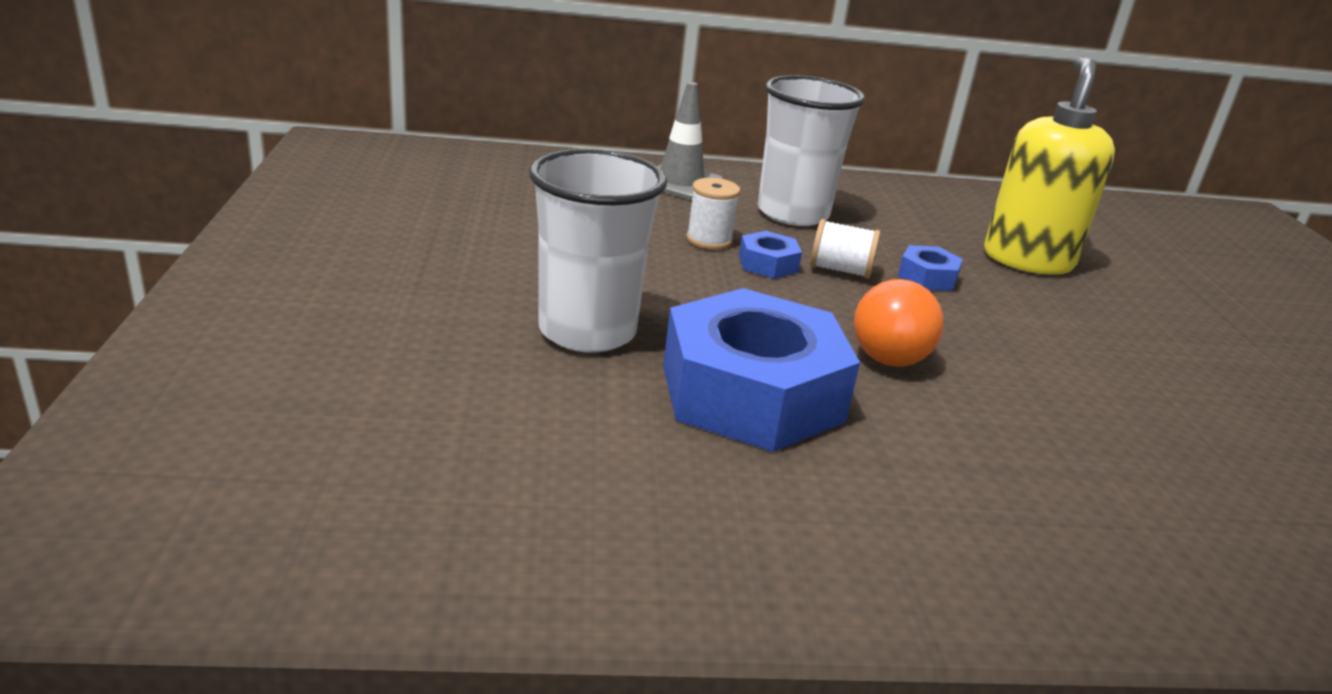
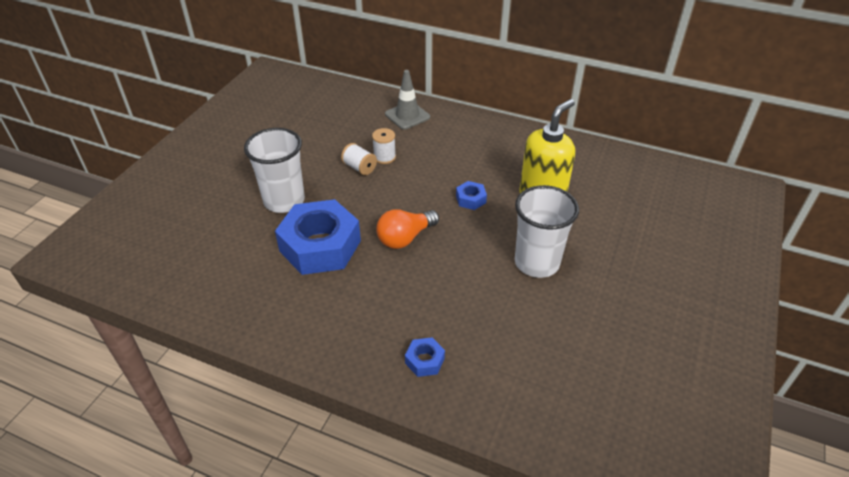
camera: 30 degrees right, 15 degrees up
blue nut [739,231,802,279] -> blue nut moved to [405,338,445,377]
white cup [758,75,865,226] -> white cup moved to [515,185,579,278]
white spool [810,219,881,279] -> white spool moved to [341,143,377,175]

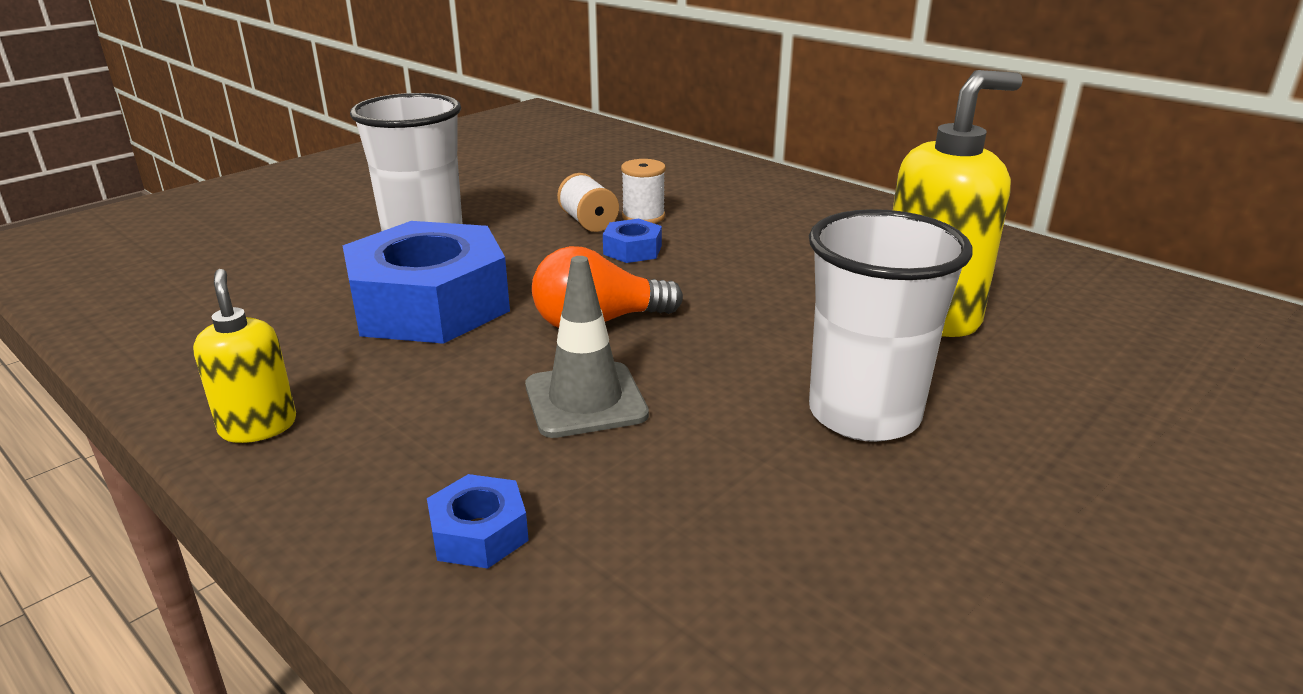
camera: 20 degrees right, 15 degrees down
grey traffic cone [385,70,430,130] -> grey traffic cone moved to [525,256,649,438]
blue nut [456,181,487,210] -> blue nut moved to [603,219,662,263]
none -> yellow soap dispenser [193,269,296,443]

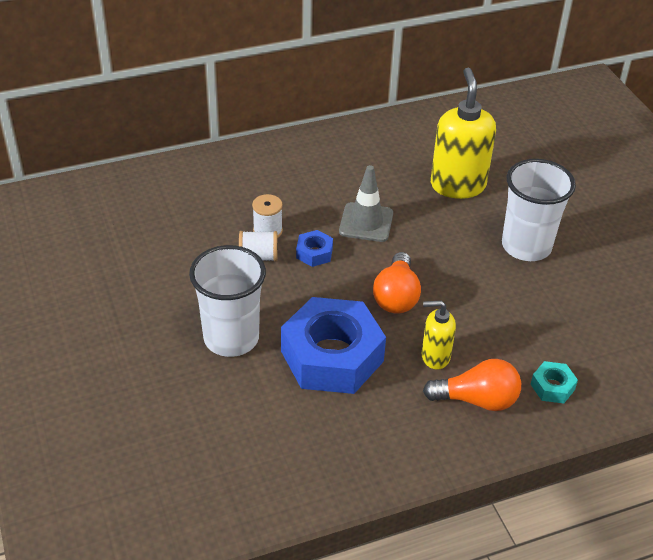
camera: 65 degrees left, 15 degrees up
yellow soap dispenser [193,269,296,443] -> yellow soap dispenser moved to [421,300,456,370]
blue nut [427,474,529,569] -> turquoise nut [531,361,578,404]
grey traffic cone [525,256,649,438] -> grey traffic cone moved to [339,165,393,242]
none -> orange light bulb [423,359,521,411]

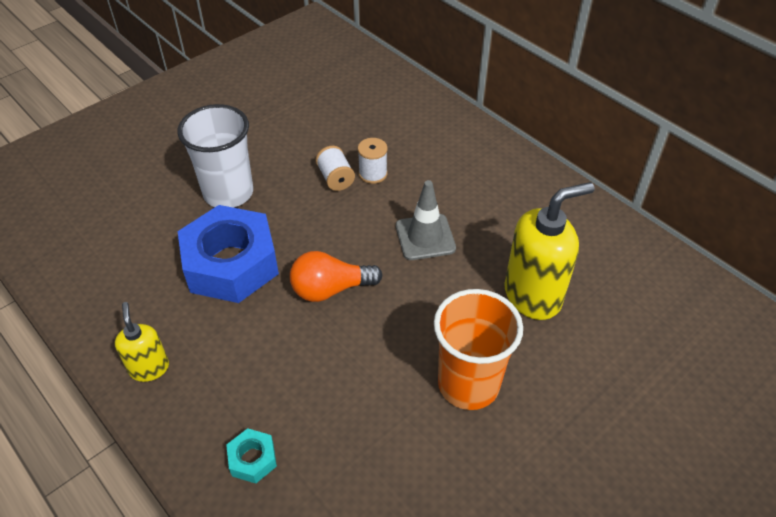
camera: 70 degrees right, 5 degrees up
blue nut [296,230,333,267] -> none
yellow soap dispenser [421,300,456,370] -> yellow soap dispenser moved to [115,302,169,382]
orange light bulb [423,359,521,411] -> none
white cup [502,159,576,261] -> orange cup [434,289,523,410]

